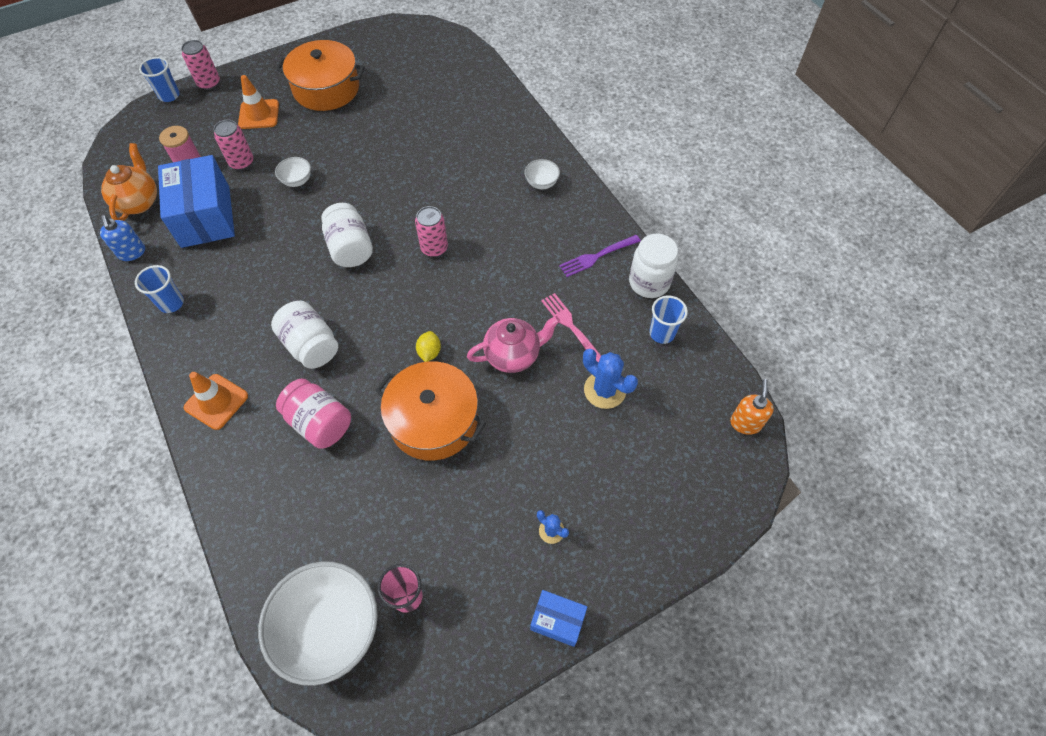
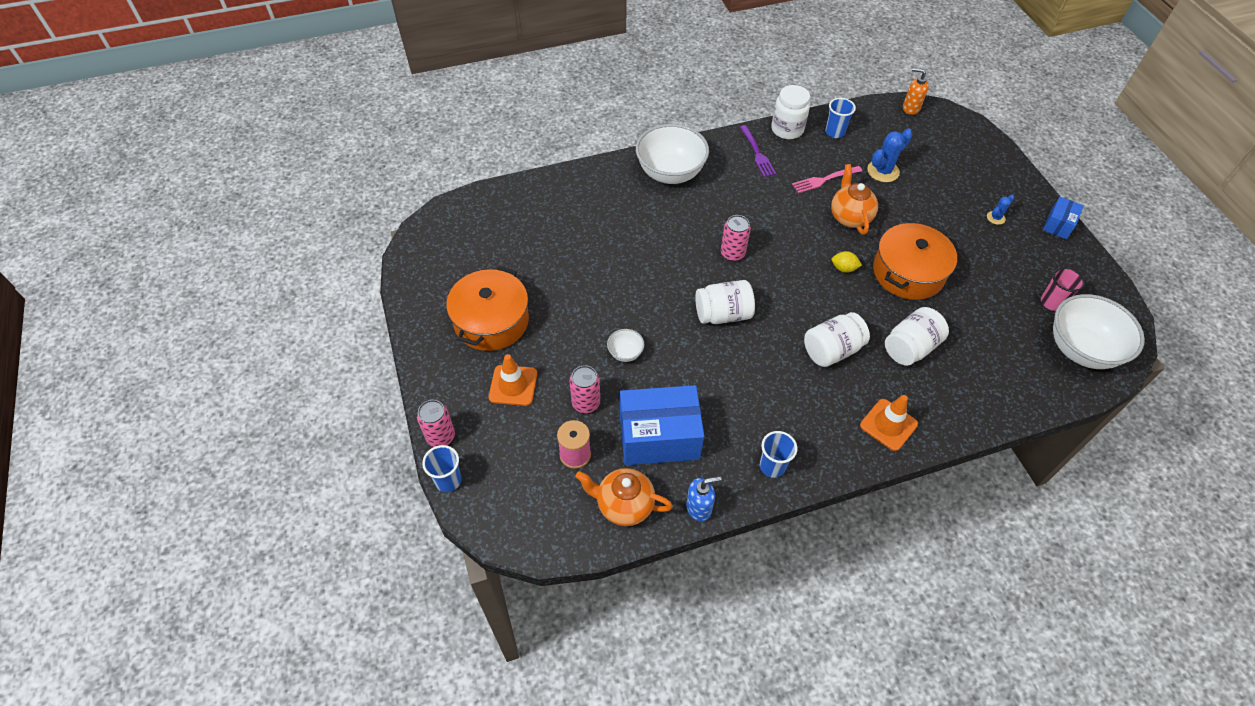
camera: 80 degrees left, 5 degrees down
pink jar [276,379,351,449] -> white jar [885,307,949,366]
pink teapot [467,316,560,373] -> orange teapot [831,164,878,235]
white bowl [525,159,560,189] -> white bowl [636,124,709,184], size x2.27

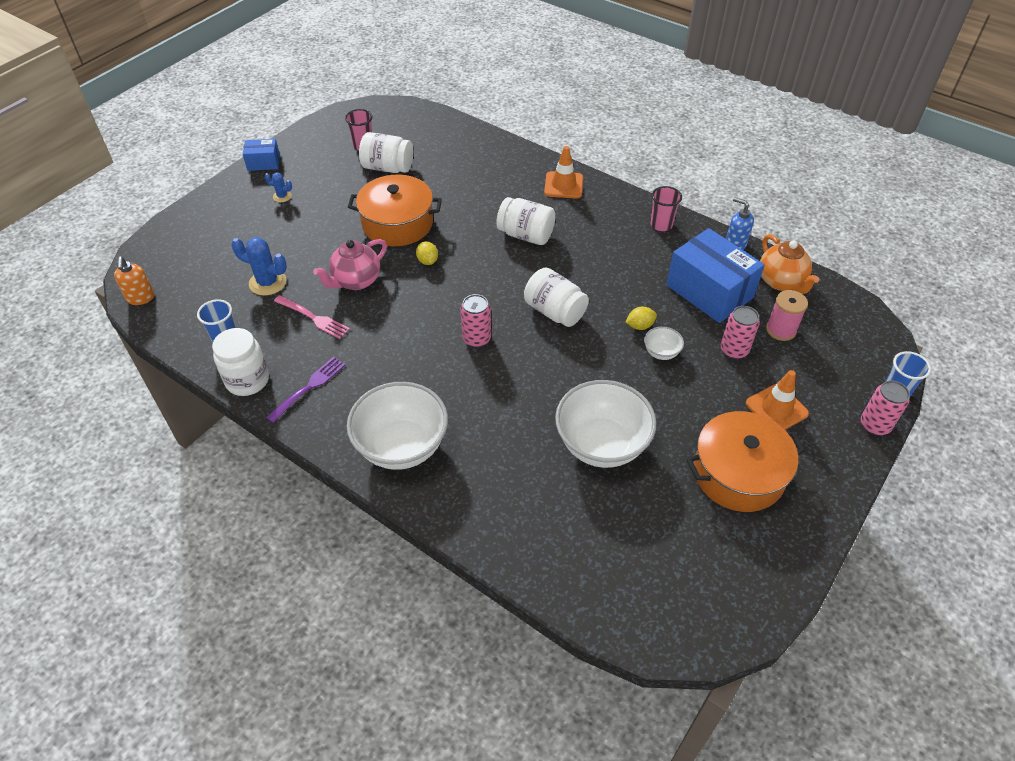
camera: 125 degrees left, 5 degrees down
blue cup [760,431,797,478] -> pink cup [651,186,682,231]
orange teapot [831,164,878,235] -> pink teapot [313,239,387,290]
white jar [885,307,949,366] -> white jar moved to [359,132,413,173]
white bowl [1053,294,1145,369] -> white bowl moved to [555,380,657,468]
none -> yellow lemon [626,306,657,330]

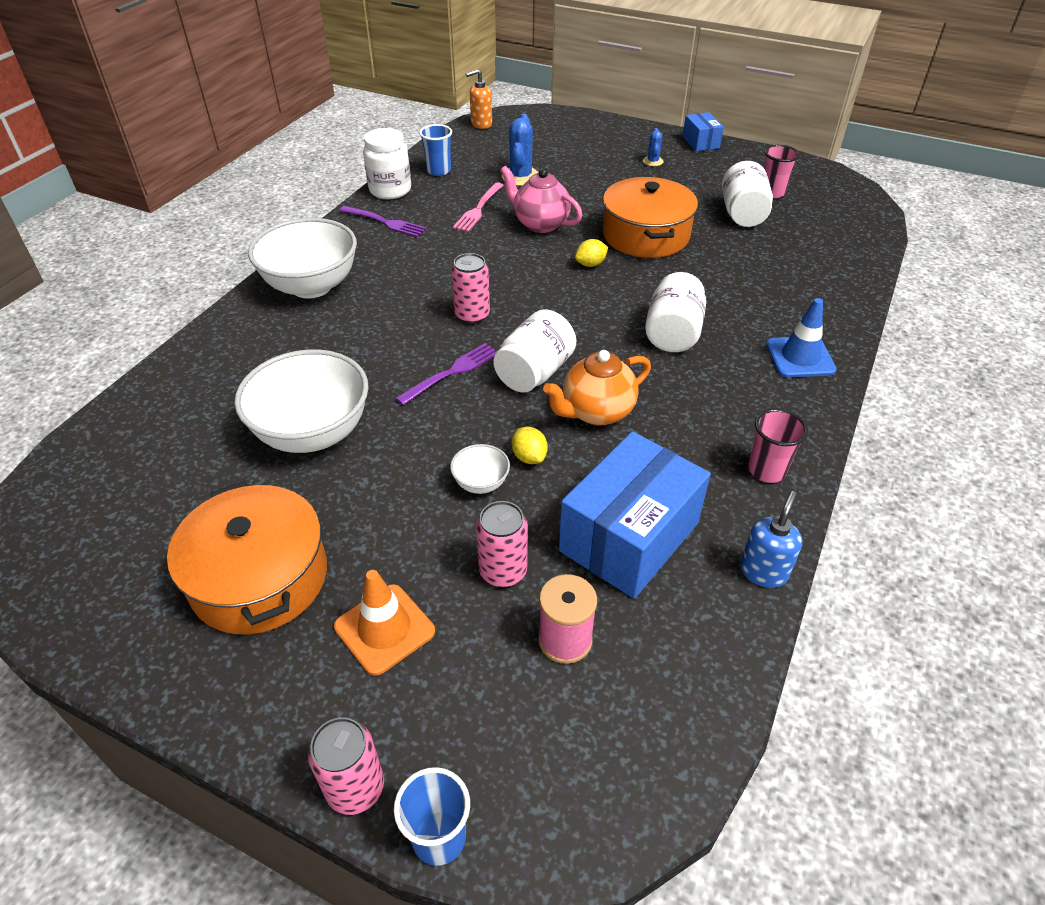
camera: 80 degrees right, 5 degrees down
orange traffic cone [544,146,583,199] -> blue traffic cone [766,298,837,378]
orange teapot [760,234,819,294] -> orange teapot moved to [543,350,651,426]
none -> purple fork [395,343,497,405]

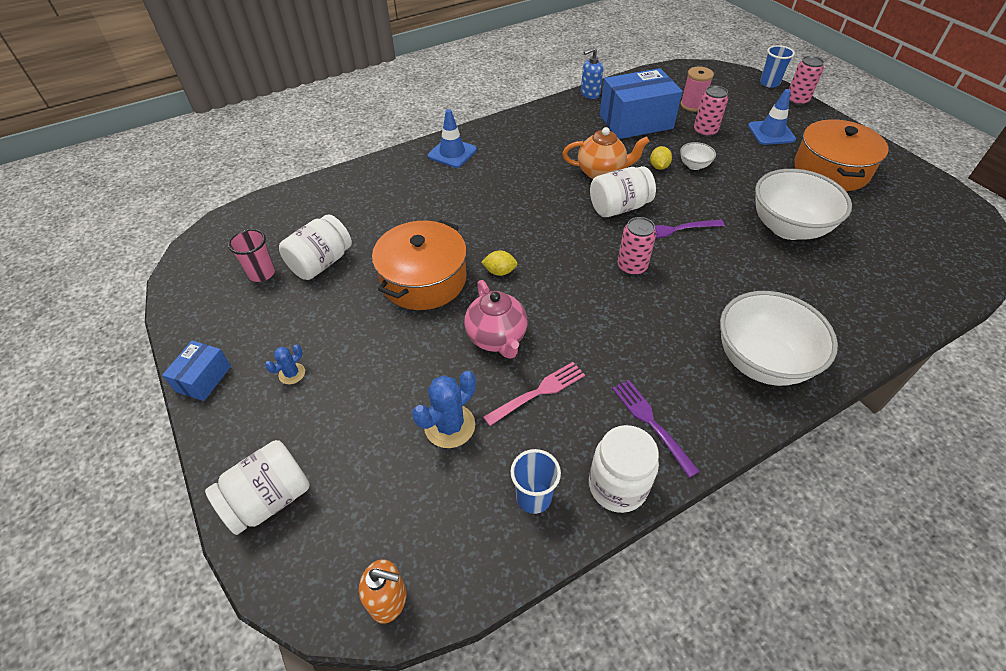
camera: 145 degrees left, 5 degrees up
orange traffic cone [334,570,435,676] -> blue traffic cone [748,89,796,145]
white jar [645,272,706,352] -> white jar moved to [205,440,310,535]
pink cup [748,409,808,483] -> none

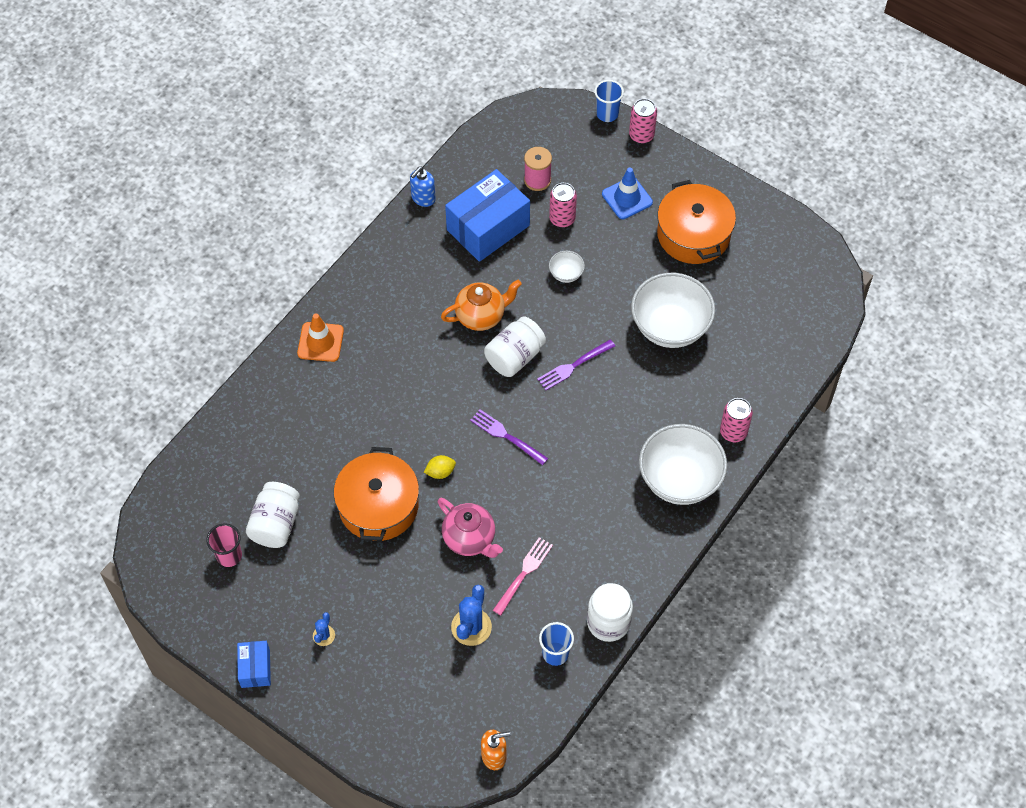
camera: 25 degrees left, 10 degrees up
white jar [205,440,310,535] -> none
blue traffic cone [428,109,477,168] -> orange traffic cone [297,313,344,362]
purple fork [612,380,700,478] -> purple fork moved to [470,409,548,465]
pink can [617,217,656,276] -> pink can moved to [720,398,753,442]
yellow lemon [650,146,672,170] -> none

